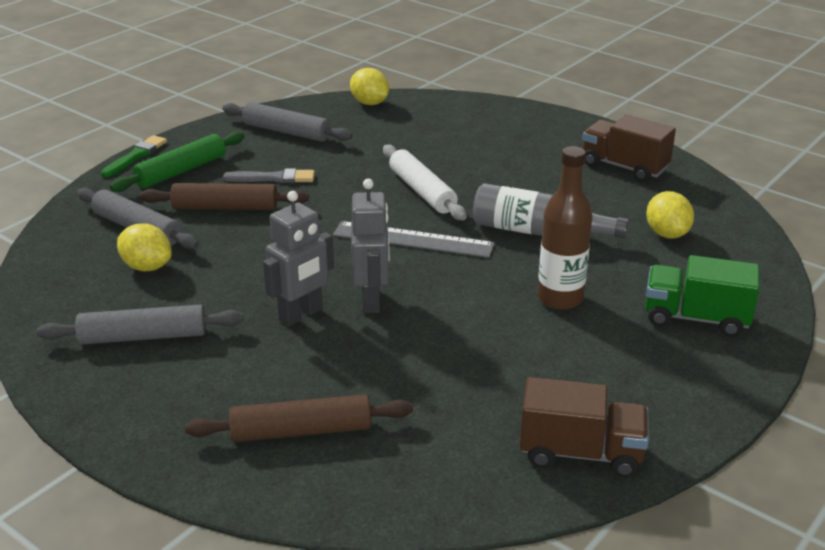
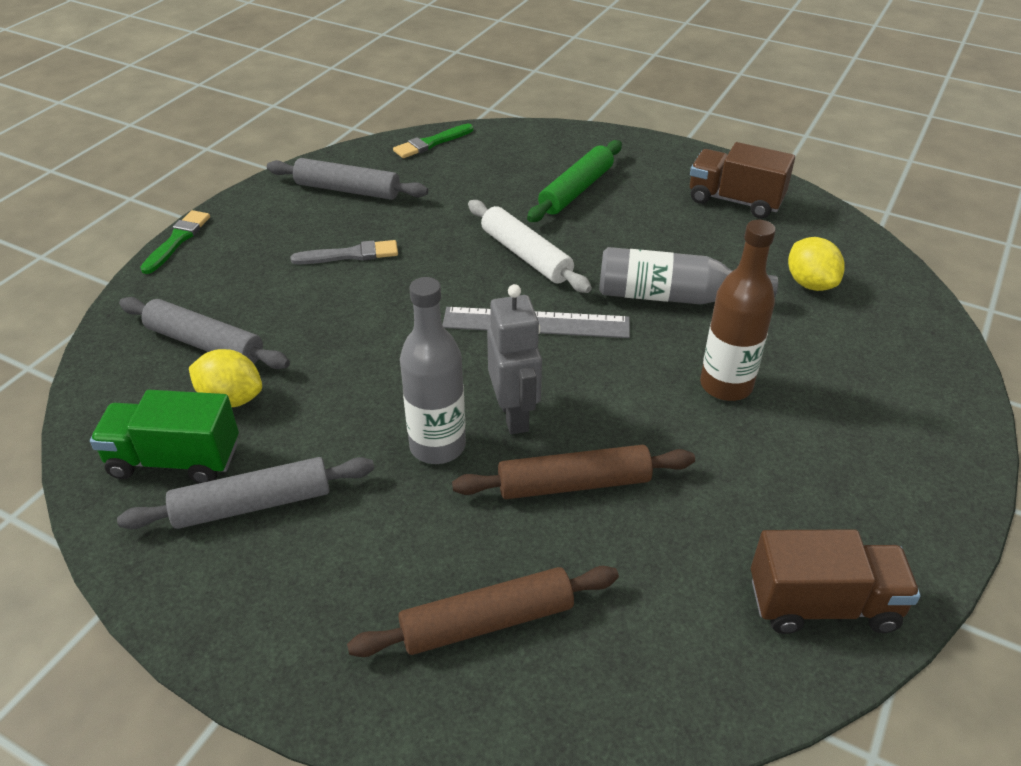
camera: 10 degrees left, 10 degrees up
green rolling pin [110,131,245,192] -> green rolling pin moved to [527,140,622,222]
brown rolling pin [140,183,309,210] -> brown rolling pin moved to [452,445,695,499]
grey robot [263,191,334,326] -> grey bottle [400,277,466,464]
yellow lemon [350,68,389,105] -> green brush [393,124,473,158]
green truck [645,255,760,337] -> green truck moved to [90,390,239,483]

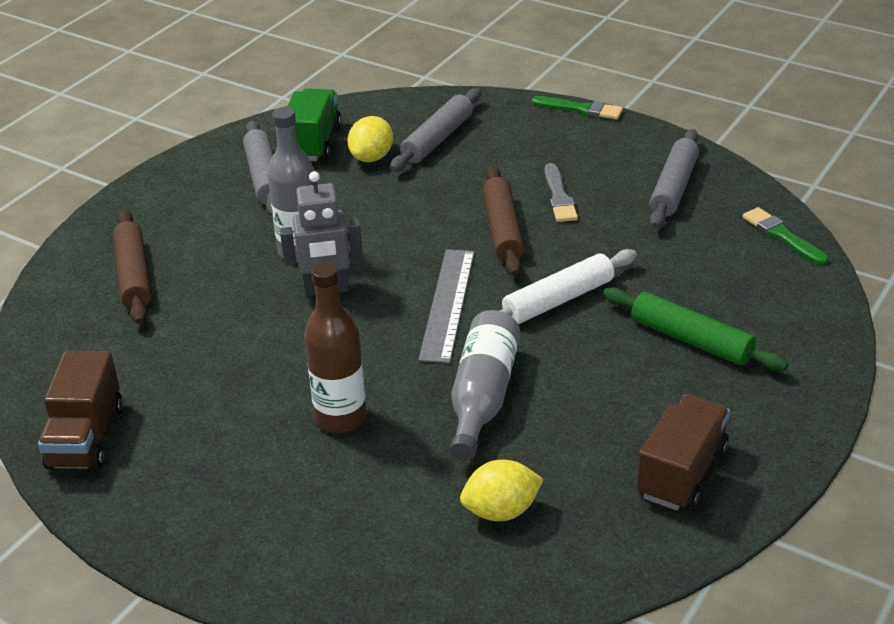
camera: 95 degrees right, 5 degrees down
brown rolling pin [452,445,695,499] -> brown rolling pin moved to [483,166,525,276]

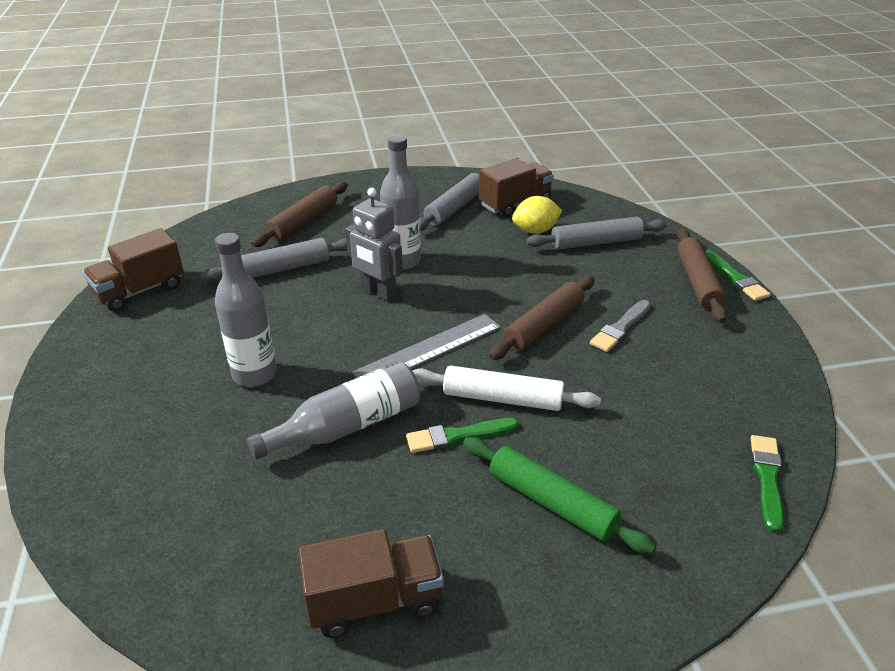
camera: 45 degrees right, 0 degrees up
green truck [287,88,342,161] -> brown truck [479,158,554,217]
brown bottle [304,262,367,433] -> grey bottle [215,233,277,387]
yellow lemon [460,460,544,521] -> none
green rolling pin [603,287,788,371] -> green rolling pin turned 45 degrees counterclockwise [463,437,656,555]
grey rolling pin [649,129,699,228] -> grey rolling pin moved to [201,238,347,281]
none -> green brush [406,418,518,453]
none -> brown rolling pin [677,229,727,323]

